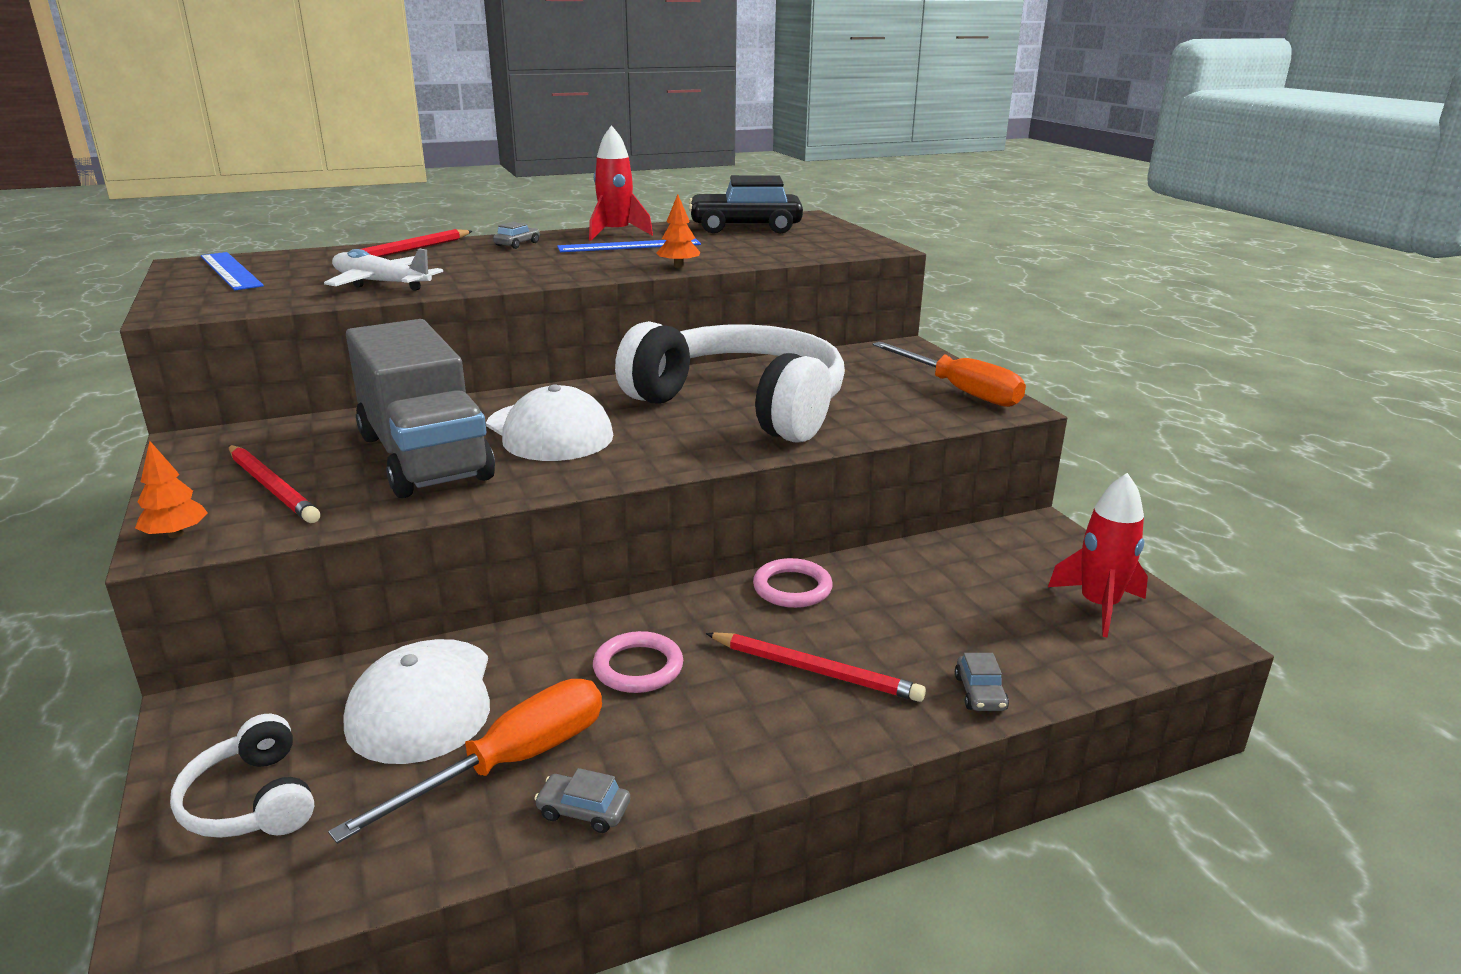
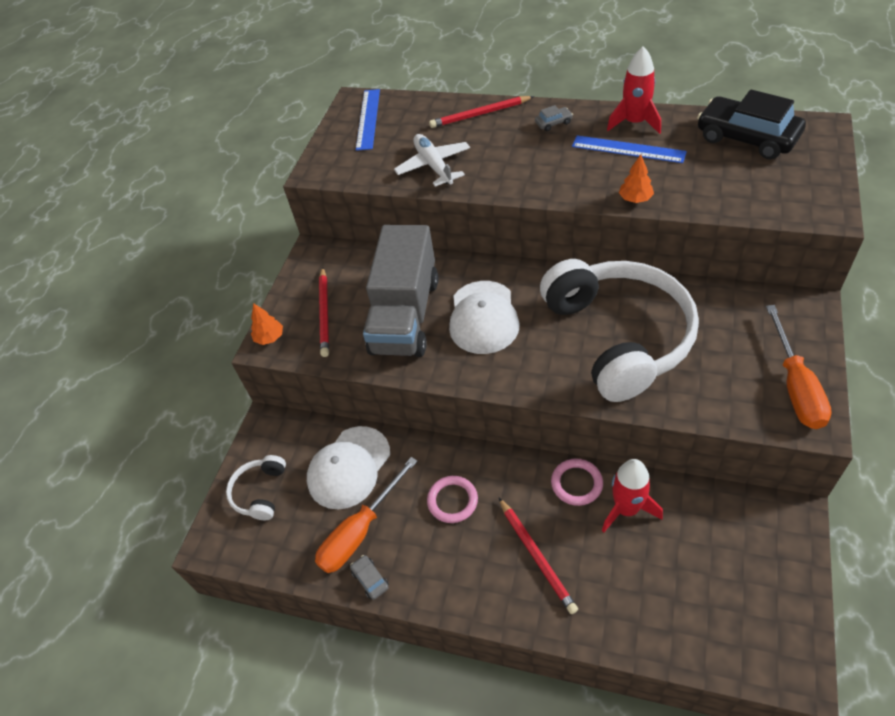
camera: 45 degrees right, 25 degrees up
orange screwdriver [328,679,602,844] -> orange screwdriver turned 135 degrees clockwise [315,457,417,573]
grey car [955,653,1009,711] -> none
red rocket [1048,473,1148,637] -> red rocket moved to [602,459,663,532]

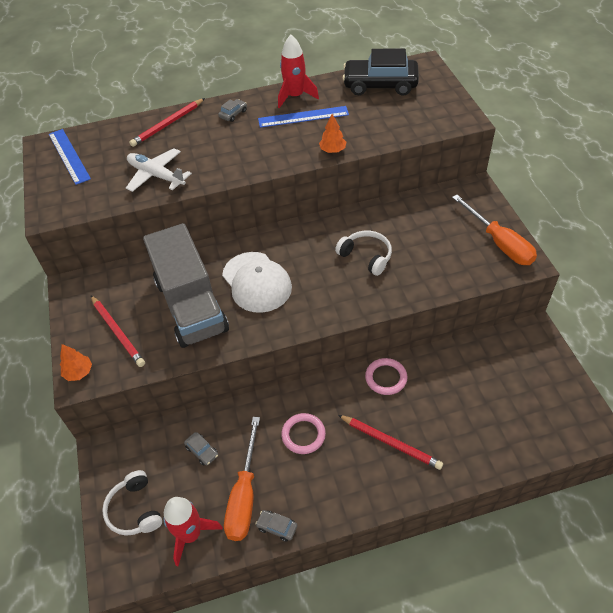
camera: 35 degrees left, 0 degrees up
white cap [307,426,390,509] -> grey car [184,432,218,466]
white headphones [540,259,699,402] -> white headphones [335,231,392,276], size x0.43
red rocket [602,459,663,532] -> red rocket moved to [163,497,223,566]

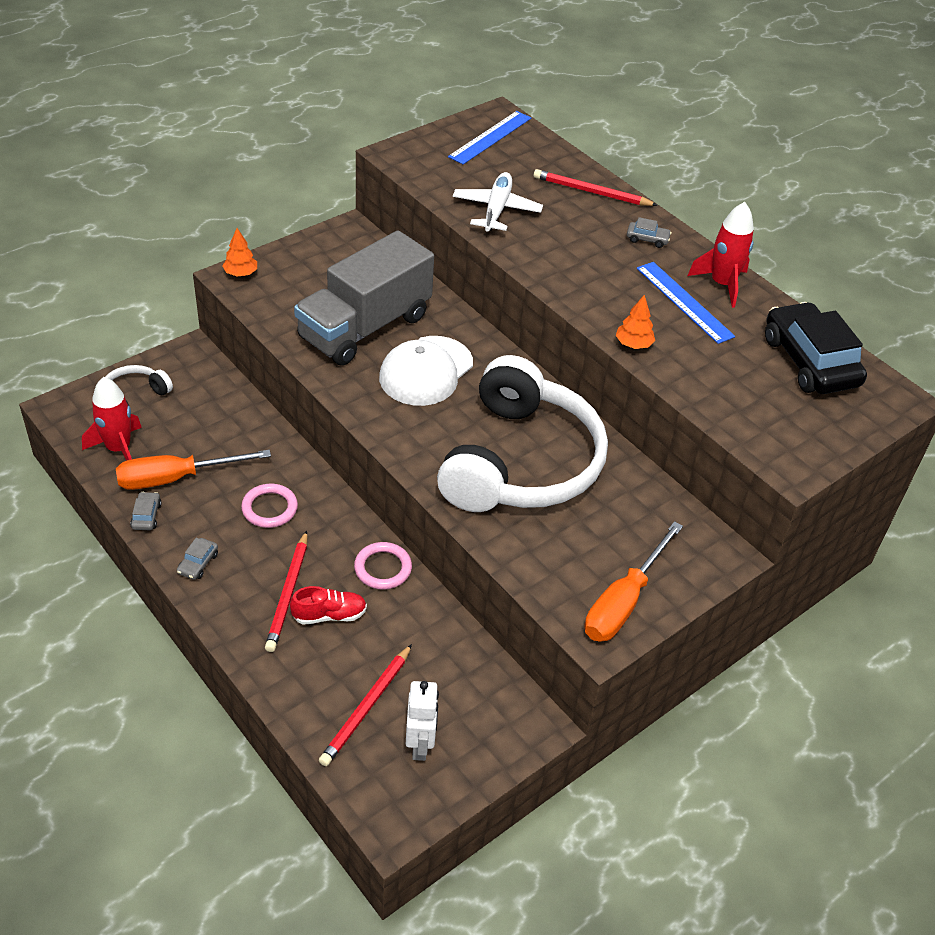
camera: 60 degrees right, 5 degrees down
red pencil [91,295,145,367] -> red pencil moved to [319,644,412,766]
grey car [184,432,218,466] -> grey car moved to [177,538,218,580]
white headphones [335,231,392,276] -> white headphones [437,355,608,512], size x2.33
none -> red shoe [290,586,367,624]
none -> white robot [406,681,439,761]

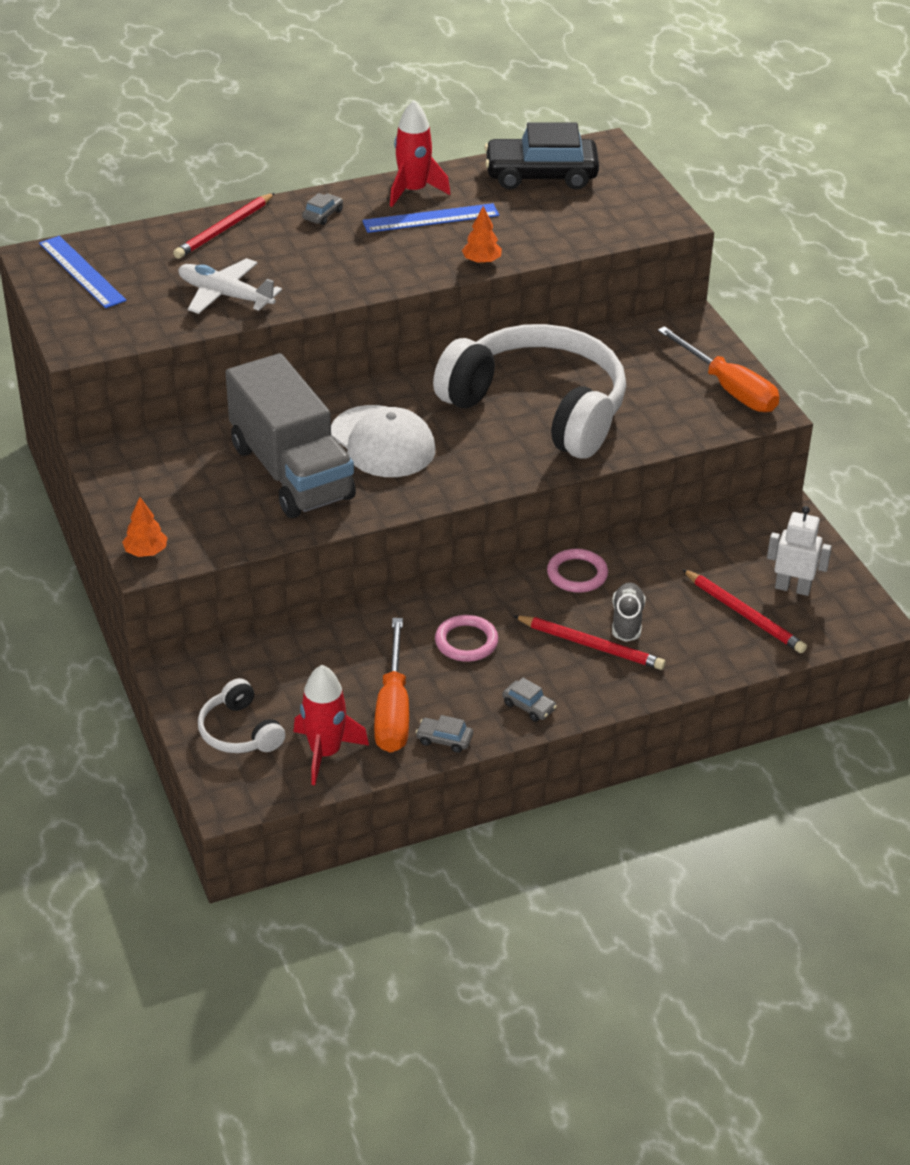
camera: 70 degrees left, 5 degrees down
red shoe [290,586,367,624] -> grey shoe [612,582,646,642]

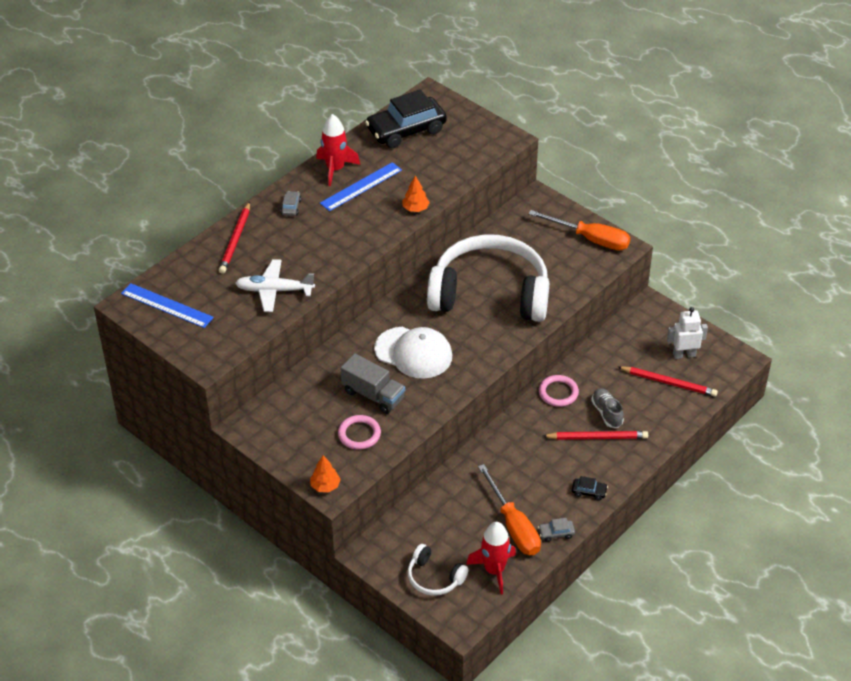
camera: 25 degrees left, 5 degrees up
grey truck [225,353,356,518] -> grey truck [340,353,405,414], size x0.57
pink ring [435,615,498,662] -> pink ring moved to [338,415,381,450]
grey car [502,678,557,722] -> black car [572,476,608,501]

